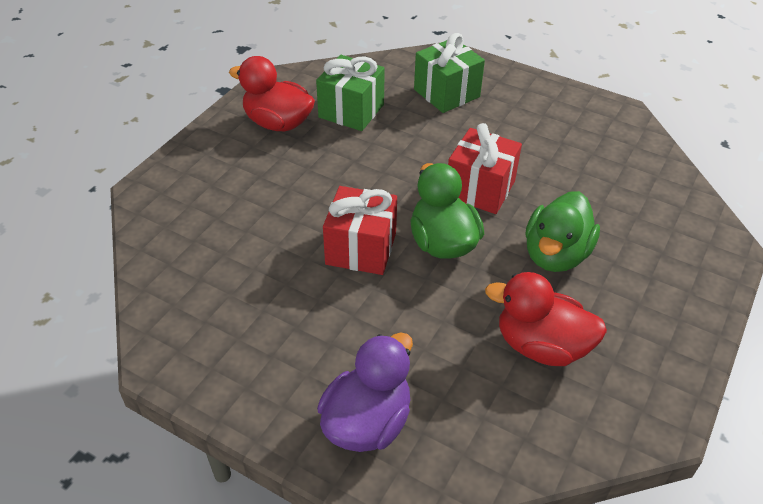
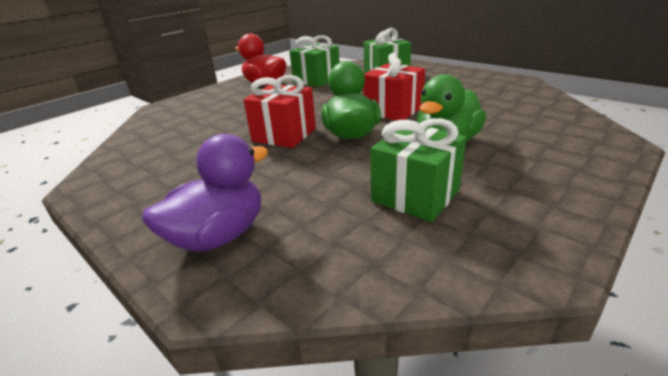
camera: 15 degrees right, 15 degrees down
red duck [485,272,607,366] -> green gift [370,118,467,222]

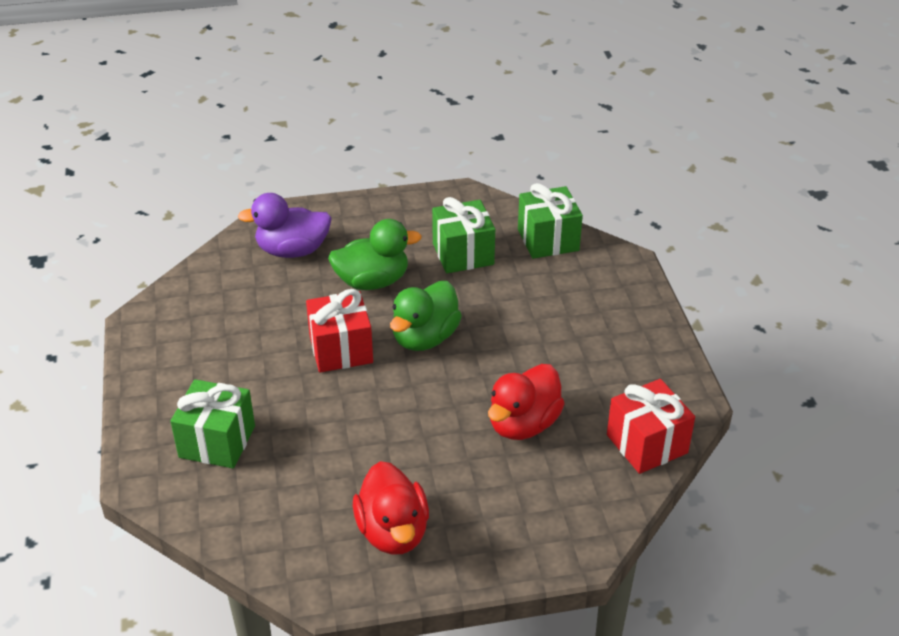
camera: 145 degrees left, 10 degrees up
purple duck [142,134,268,251] -> purple duck moved to [237,193,332,258]
red gift [244,75,316,148] -> red gift moved to [607,379,695,474]
green gift [289,35,340,87] -> green gift moved to [518,183,583,259]
none -> red duck [488,364,565,440]

